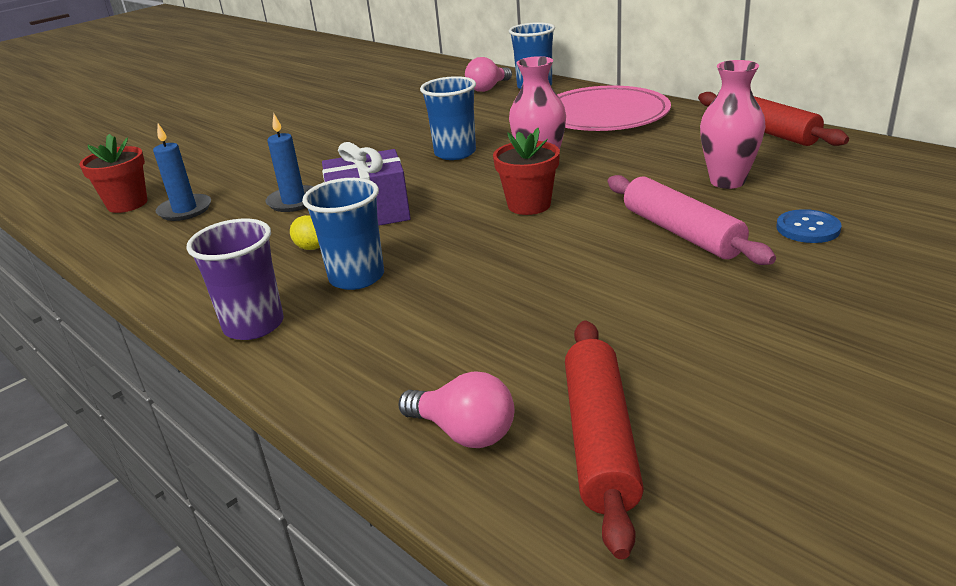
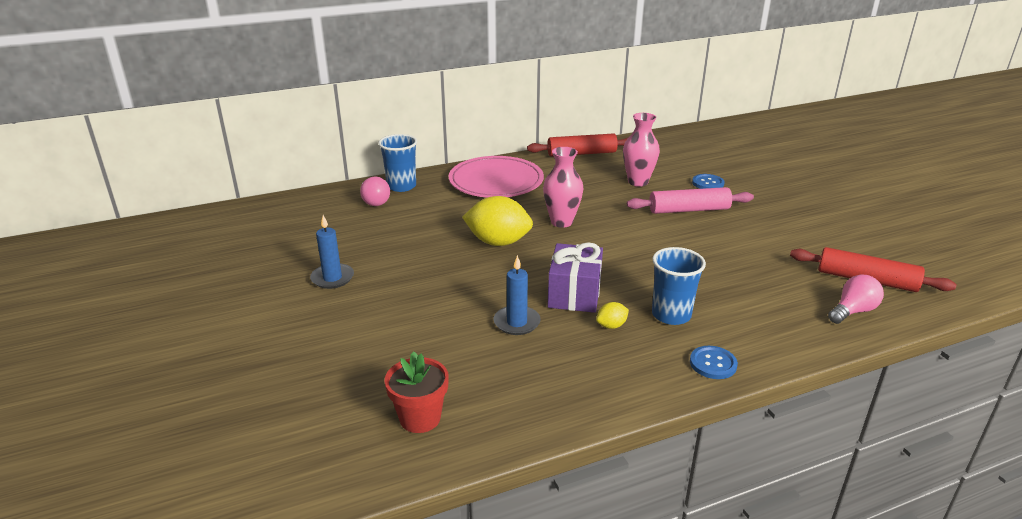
camera: 70 degrees left, 0 degrees up
blue candle [153,124,211,221] -> blue candle moved to [310,215,354,289]
purple cup [186,219,284,340] -> blue button [690,346,738,379]
blue cup [420,76,476,160] -> yellow lemon [462,196,533,246]
red flower pot [493,128,560,215] -> none

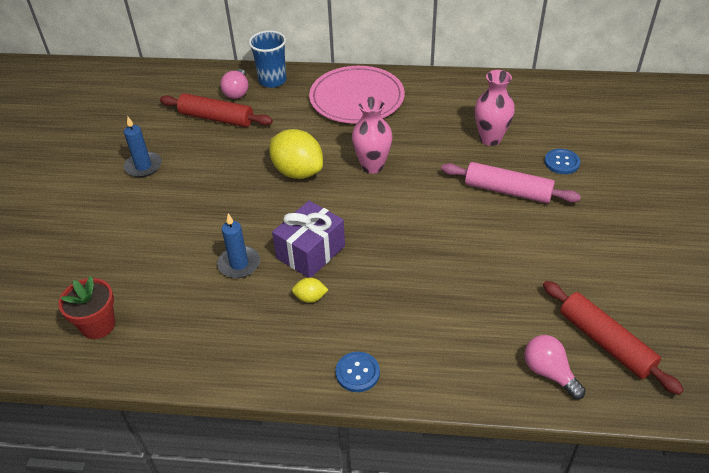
camera: 30 degrees right, 15 degrees up
red rolling pin [527,133,629,157] -> red rolling pin moved to [160,93,273,127]
blue cup [652,247,706,325] -> none
pink light bulb [828,275,884,324] -> pink light bulb turned 120 degrees counterclockwise [524,335,586,399]

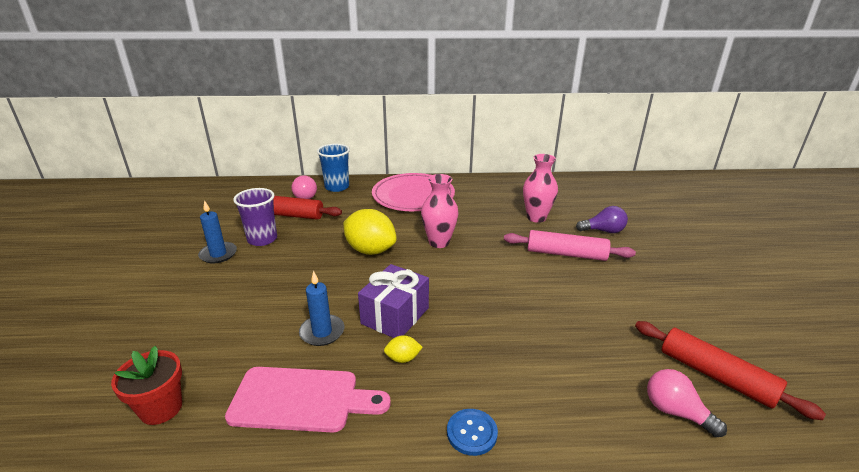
camera: 10 degrees left, 15 degrees down
blue button [544,149,580,174] -> purple light bulb [576,206,628,233]
none -> pink cutting board [225,367,391,433]
none -> purple cup [233,188,277,246]

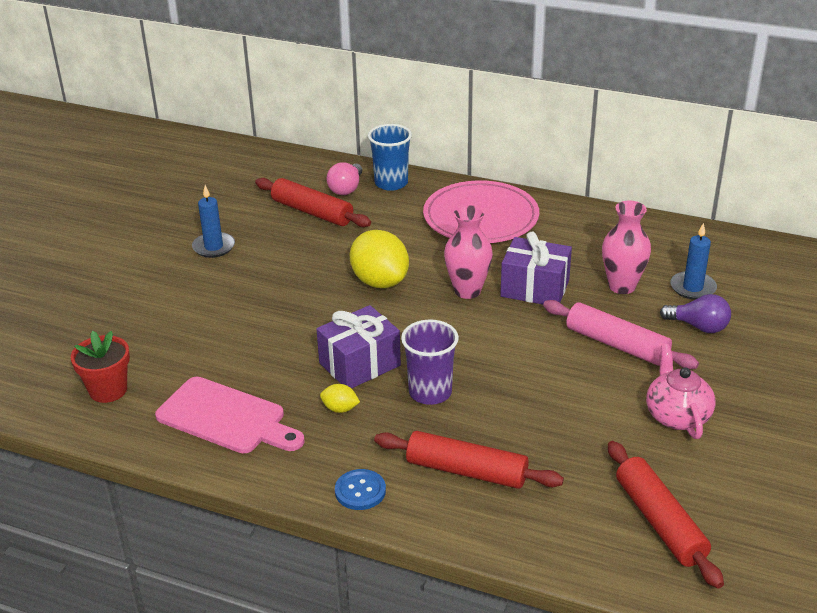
camera: 25 degrees right, 5 degrees up
purple cup [233,188,277,246] -> purple cup moved to [401,319,459,405]
blue candle [299,271,344,346] -> blue candle moved to [670,223,717,300]
pink light bulb [647,369,727,437] -> none
none -> red rolling pin [374,431,564,489]
none -> purple gift [500,232,572,305]
none -> pink teapot [646,344,716,439]

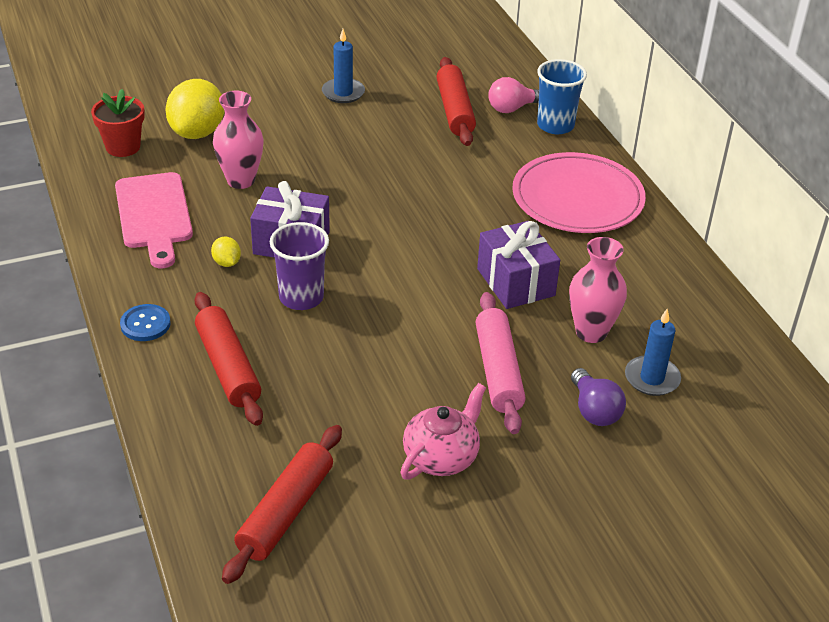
camera: 45 degrees right, 5 degrees up
yellow lemon [350,230,409,288] -> yellow lemon moved to [166,79,224,139]
pink vase [444,205,493,299] -> pink vase moved to [213,91,264,189]

